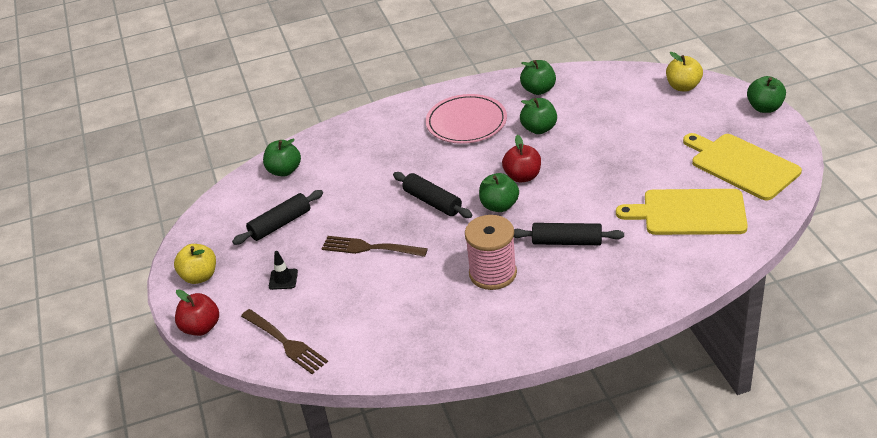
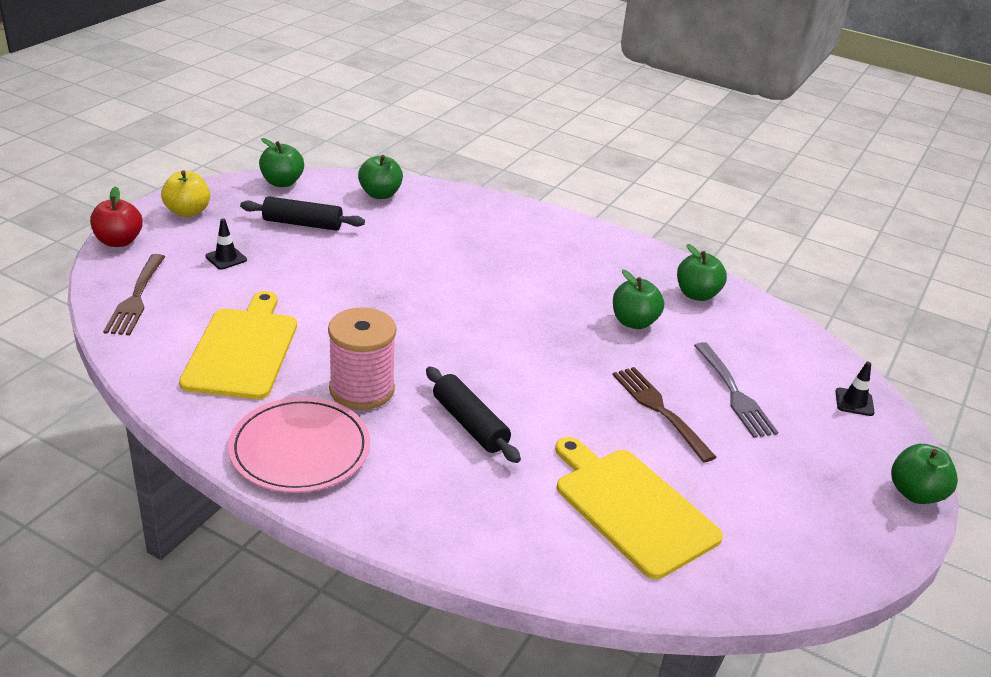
camera: 40 degrees right, 5 degrees down
brown fork [322,236,428,257] -> brown fork moved to [613,367,716,463]
black rolling pin [393,172,472,218] -> none
pink plate [426,94,507,144] -> pink plate moved to [228,397,370,493]
green apple [479,173,519,212] -> green apple moved to [259,138,304,187]
red apple [502,135,541,183] -> none
yellow apple [666,52,703,92] -> black traffic cone [835,361,874,416]
yellow cutting board [683,133,802,200] -> yellow cutting board moved to [179,291,297,399]
none -> grey fork [694,342,778,438]

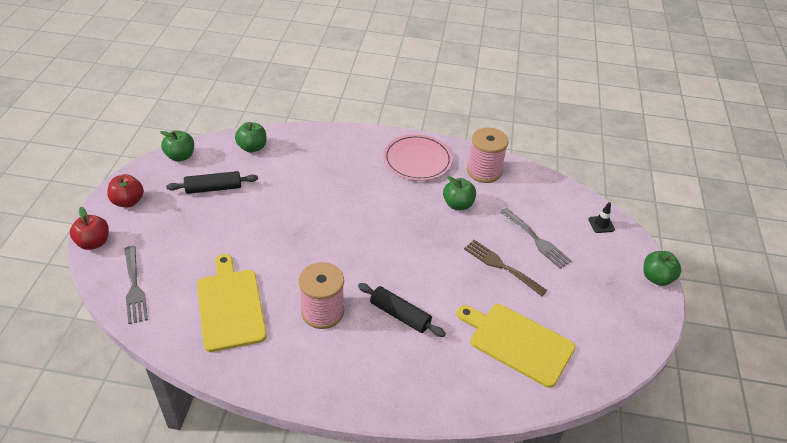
camera: 20 degrees left, 10 degrees up
brown fork [103,254,165,335] -> grey fork [125,246,148,324]
yellow apple [161,170,210,217] -> red apple [107,174,144,207]
black traffic cone [205,219,247,270] -> none
pink plate [228,397,370,493] -> pink plate moved to [383,134,453,181]
green apple [677,244,727,301] -> pink spool [467,127,509,183]

